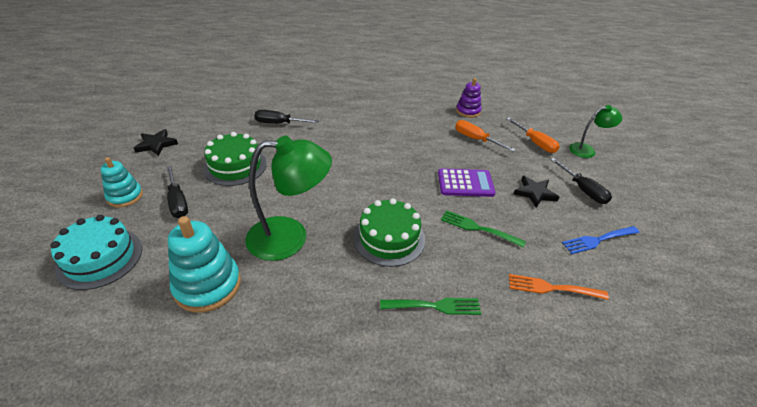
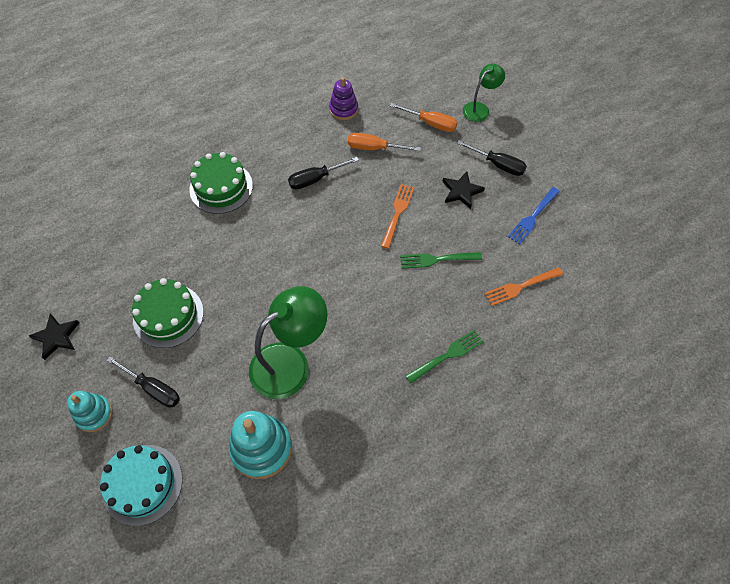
camera: 30 degrees left, 20 degrees up
black screwdriver [254,110,319,124] -> black screwdriver moved to [288,157,359,190]
green cake [353,198,425,267] -> green cake moved to [189,152,253,214]
purple calculator [438,168,495,197] -> orange fork [381,184,414,249]

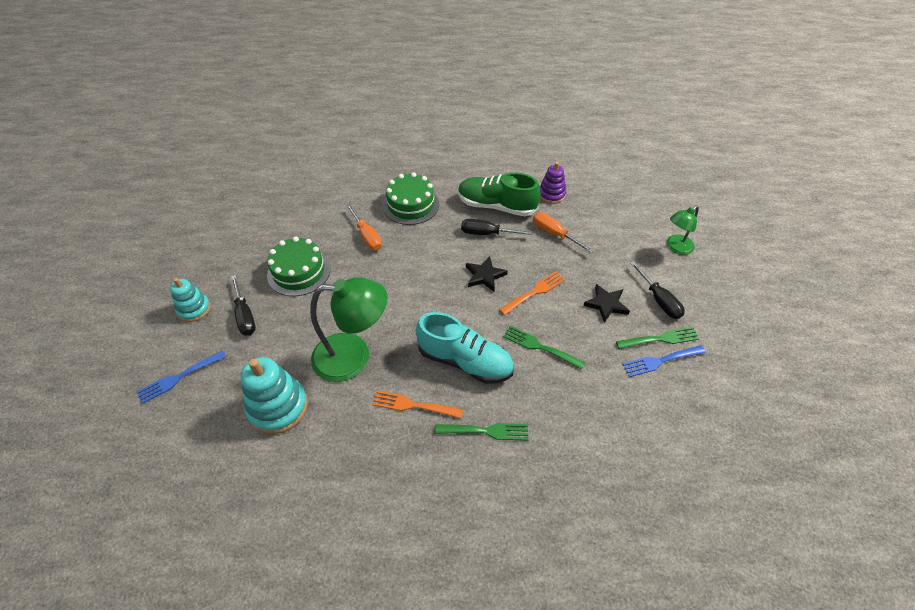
camera: 35 degrees right, 10 degrees down
black star [29,313,79,360] -> black star moved to [466,256,508,291]
turquoise cake [100,445,183,526] -> blue fork [137,351,226,404]
orange screwdriver [390,103,458,132] -> orange screwdriver moved to [346,204,382,251]
green lamp [463,64,505,122] -> green lamp turned 150 degrees clockwise [667,206,699,255]
orange fork [484,267,563,306] -> orange fork moved to [372,390,463,418]
none -> turquoise shoe [416,312,514,384]
none -> green shoe [458,173,541,216]
none -> green fork [616,327,699,349]

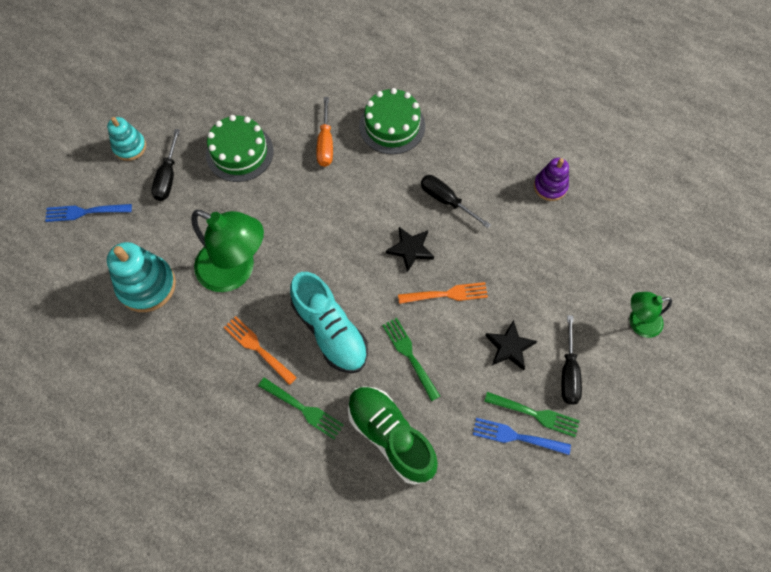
camera: 30 degrees right, 15 degrees up
green shoe [458,173,541,216] -> green shoe moved to [348,386,438,485]
orange screwdriver [533,212,594,253] -> none

